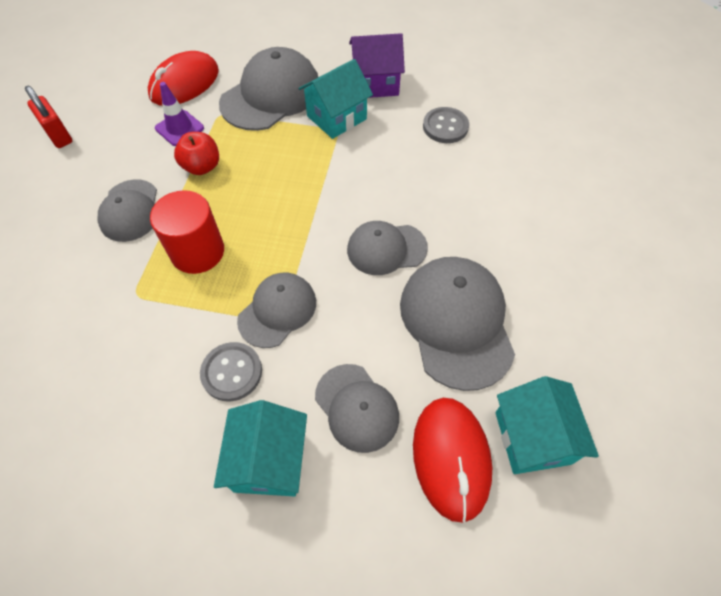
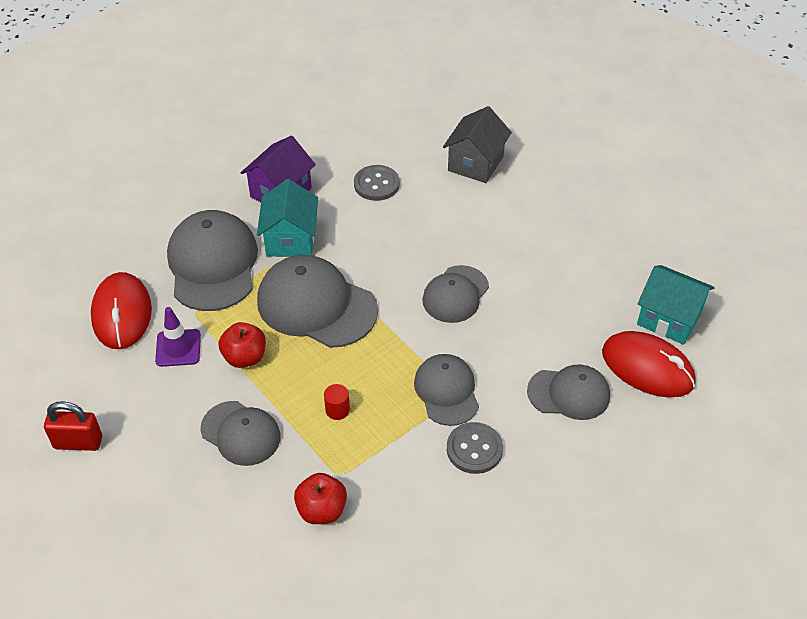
camera: 50 degrees left, 10 degrees down
red cylinder [150,190,224,274] -> red cylinder [324,384,350,420], size x0.44
turquoise house [214,400,307,496] -> none
grey cap [400,257,515,391] -> grey cap moved to [257,254,378,348]
none -> red apple [294,473,347,524]
none -> grey house [443,106,512,183]

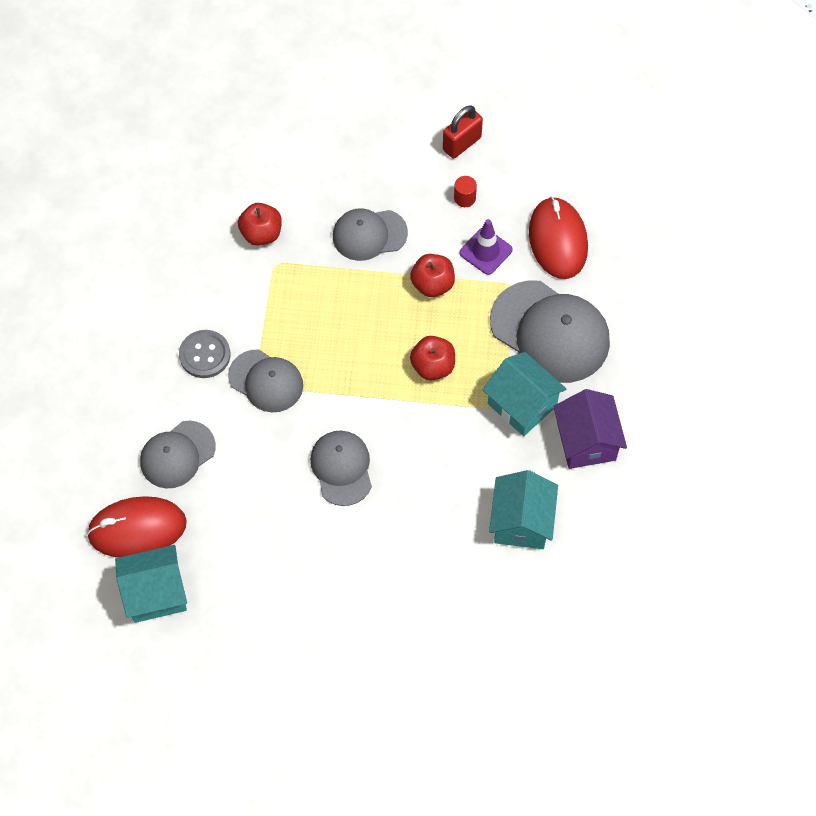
camera: 135 degrees right, 15 degrees up
red mouse [91,272,152,349] -> red mouse turned 45 degrees clockwise [529,196,588,279]
grey cap [257,254,378,348] -> red apple [410,336,455,380]
red cylinder [324,384,350,420] -> red cylinder moved to [454,176,477,207]
grey button [354,165,400,201] -> turquoise house [489,470,558,549]
grey house [443,106,512,183] -> none

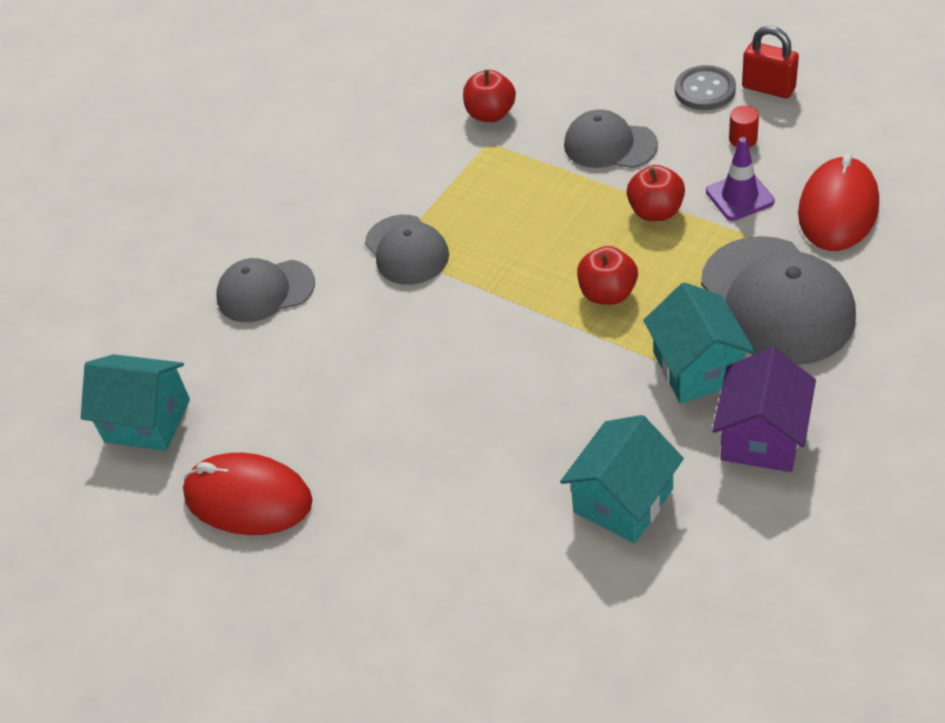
camera: 35 degrees right, 15 degrees down
red mouse [86,496,187,558] -> red mouse moved to [183,453,313,535]
grey button [179,330,230,378] -> grey button moved to [675,65,736,110]
grey cap [310,431,372,506] -> none
red padlock [443,105,483,159] -> red padlock turned 45 degrees clockwise [742,26,799,98]

